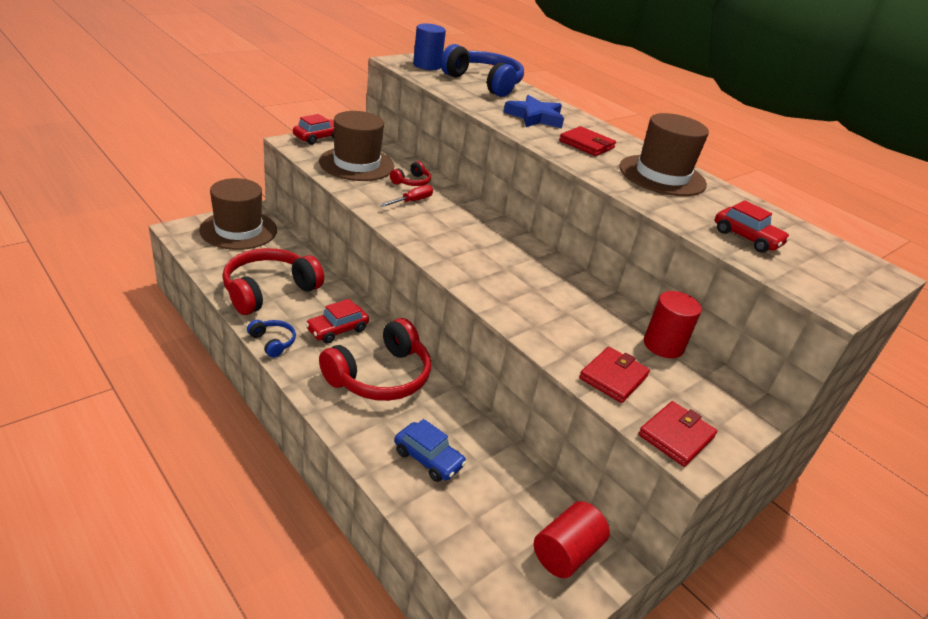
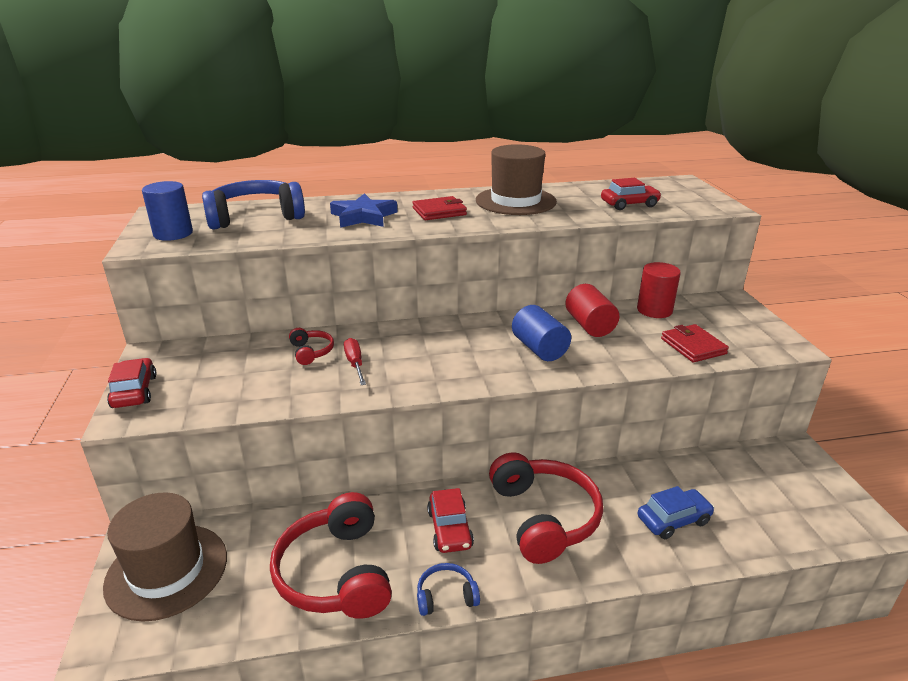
camera: 55 degrees left, 5 degrees down
brown hat [319,111,394,181] -> none
red cylinder [534,501,610,578] -> red cylinder moved to [565,284,619,337]
red wallet [638,401,717,467] -> none
none -> blue cylinder [512,305,571,361]

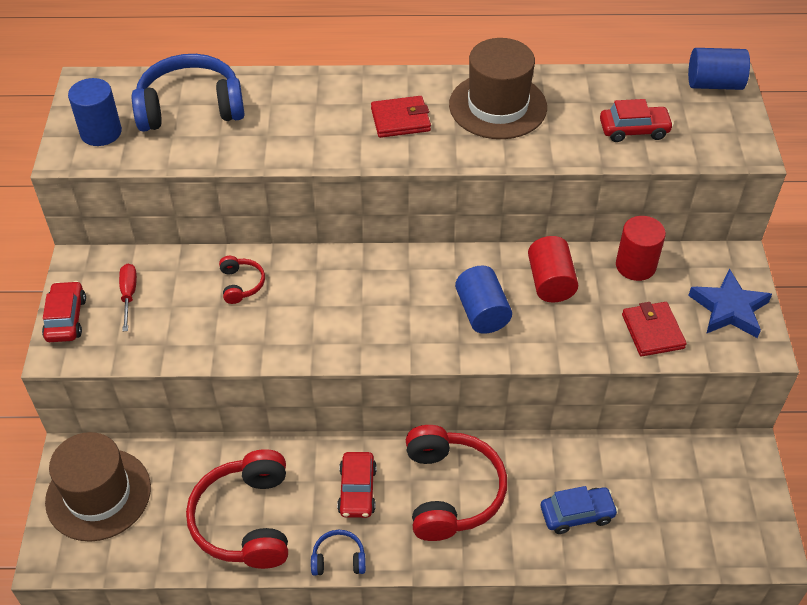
camera: 10 degrees right, 20 degrees up
blue star [330,193,397,228] -> blue star moved to [688,269,772,338]
red screwdriver [344,338,366,385] -> red screwdriver moved to [119,264,137,331]
none -> blue cylinder [688,48,750,90]

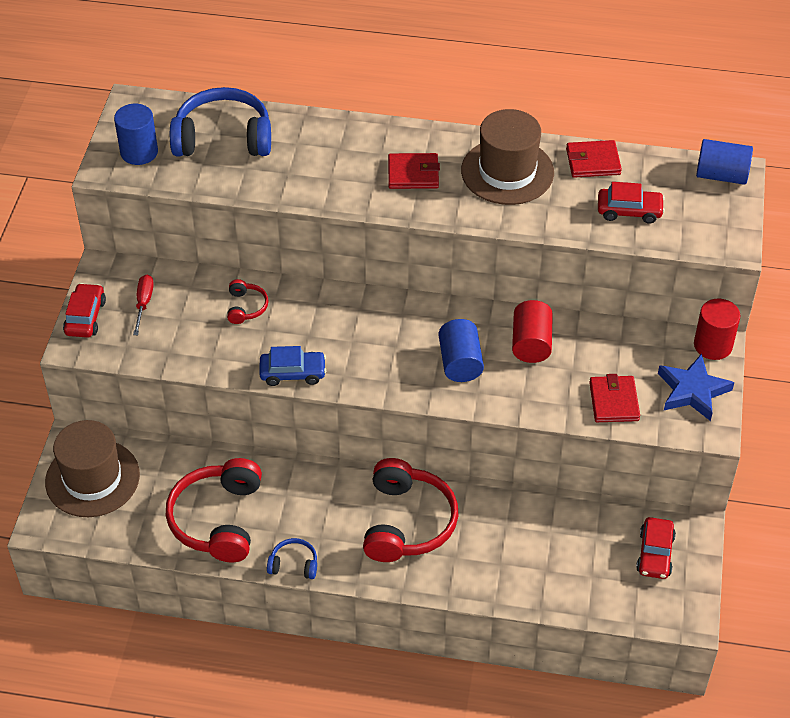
camera: 10 degrees right, 0 degrees up
red car [337,452,377,518] -> red car moved to [636,517,676,579]
blue car [541,486,618,534] -> blue car moved to [259,346,326,386]
red cylinder [616,216,666,281] -> red cylinder moved to [694,299,740,360]
none -> red wallet [566,140,622,178]

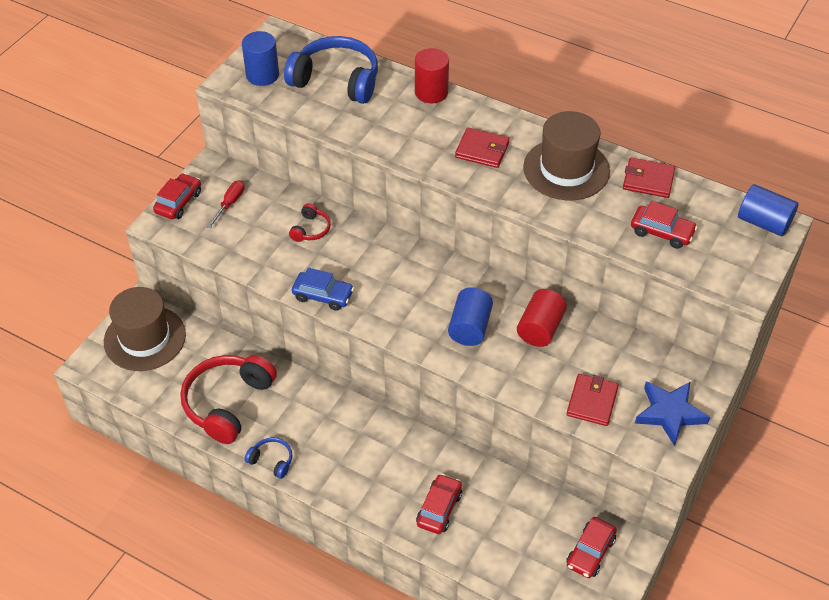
camera: 20 degrees right, 0 degrees up
red headphones [363,458,459,562] -> none
red cylinder [694,299,740,360] -> red cylinder moved to [415,48,449,103]
none -> red car [416,474,462,534]

